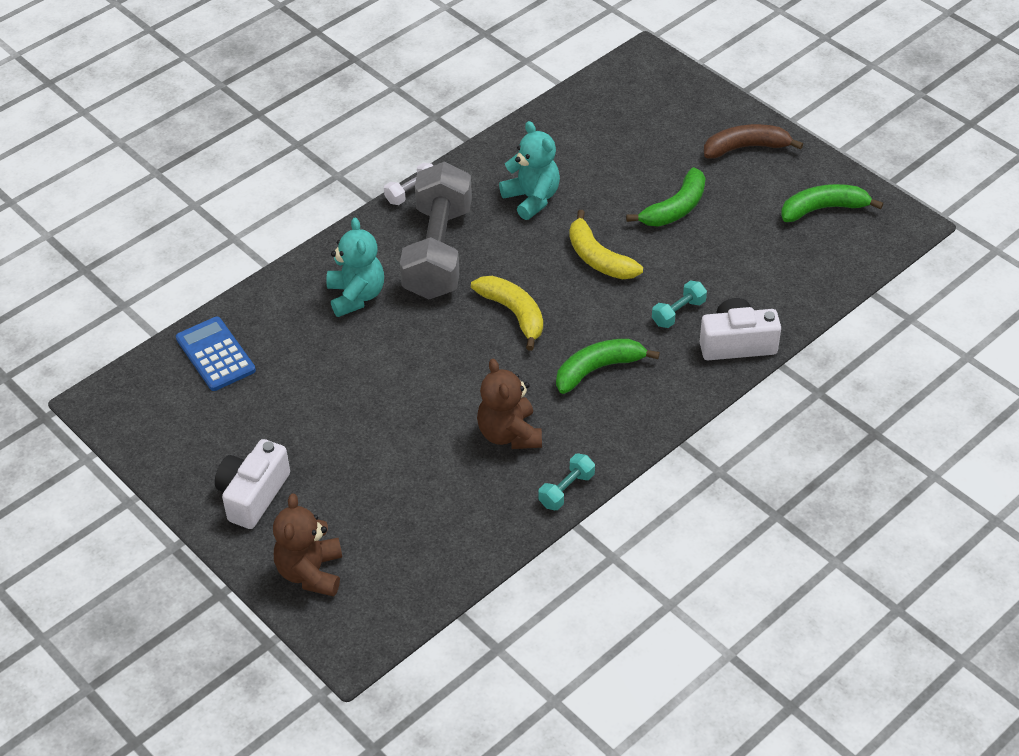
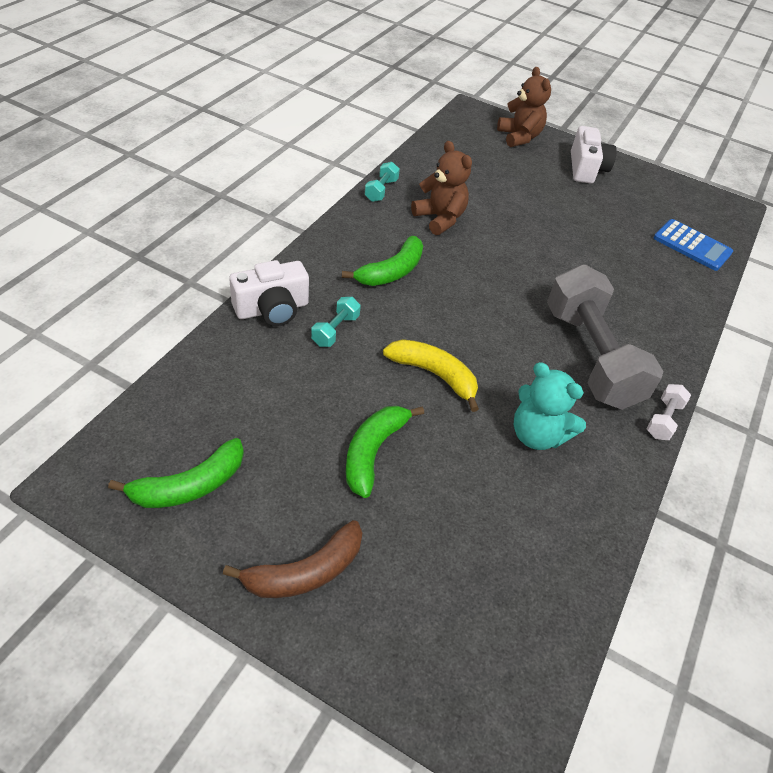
camera: 155 degrees right, 0 degrees up
turquoise teddy bear [326,218,384,317] -> none
yellow banana [471,276,543,351] -> none

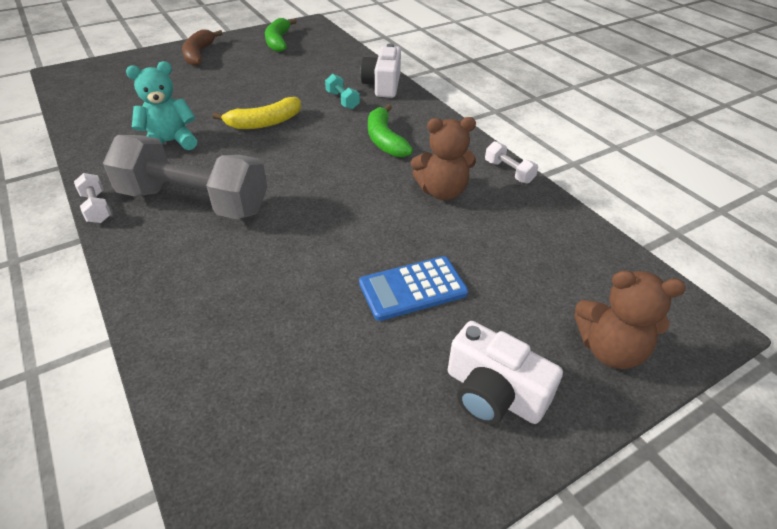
camera: 125 degrees right, 5 degrees down
green banana [346,406,424,498] -> none
turquoise dumbbell [365,162,400,202] -> white dumbbell [485,141,538,183]
blue calculator [653,219,733,271] -> blue calculator moved to [359,256,468,321]

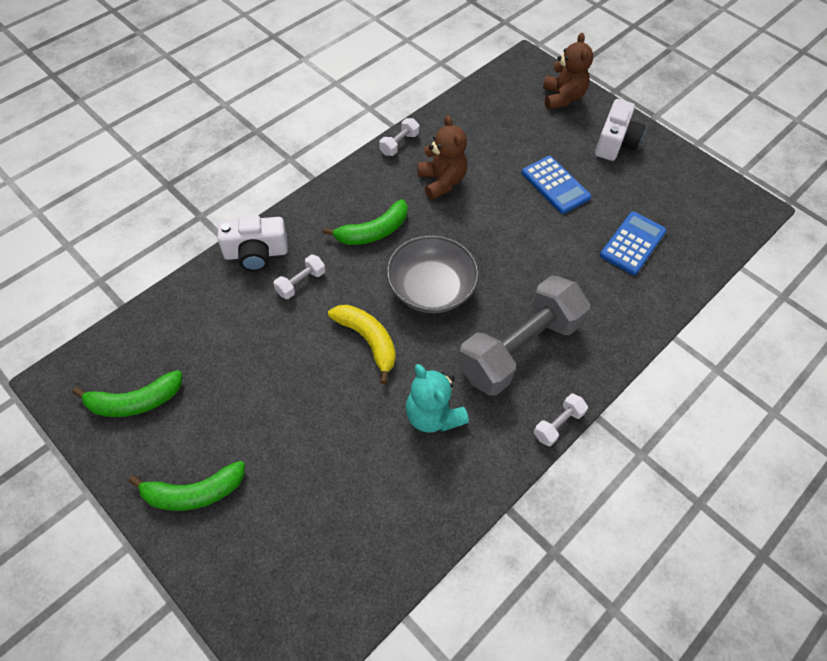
camera: 105 degrees left, 15 degrees up
grey dumbbell [103,135,267,219] -> grey dumbbell turned 45 degrees clockwise [458,275,590,396]
brown banana [182,30,223,66] -> green banana [128,461,245,511]
turquoise dumbbell [325,74,360,109] -> white dumbbell [274,255,325,299]
none -> grey bowl [386,235,479,313]
none -> blue calculator [600,211,666,275]

